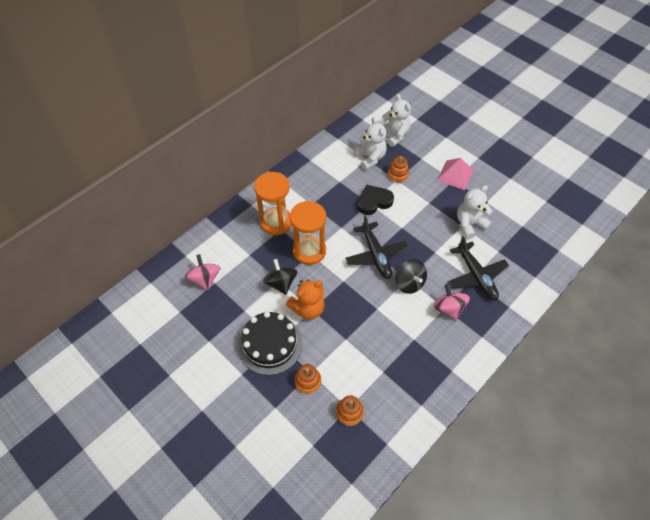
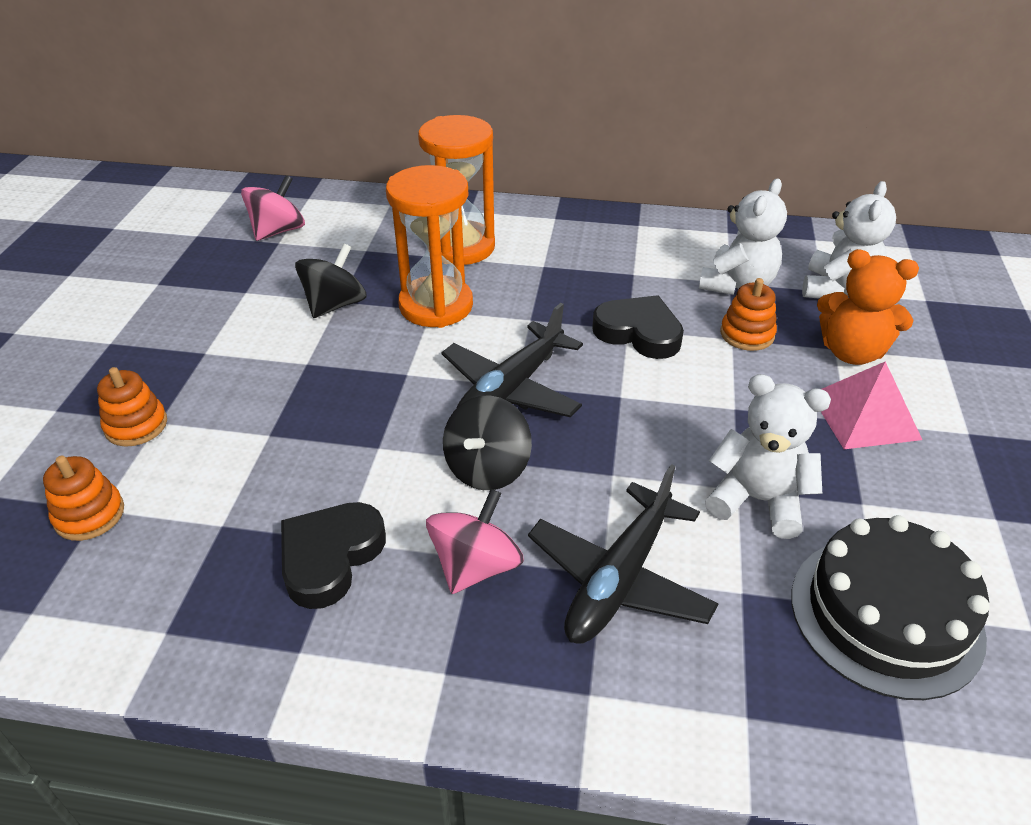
camera: 55 degrees right, 15 degrees down
black cake [238,312,302,375] -> black cake moved to [791,515,990,700]
orange teddy bear [286,280,325,320] -> orange teddy bear moved to [817,249,919,365]
none -> black heart [281,502,386,609]

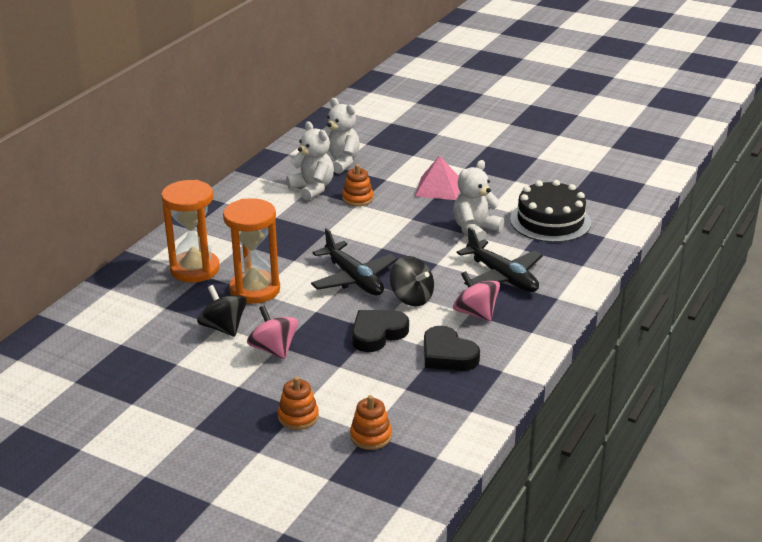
camera: 70 degrees left, 10 degrees down
pink spinning top [241,175,305,241] -> pink spinning top moved to [247,305,298,359]
black heart [592,295,684,359] -> black heart moved to [352,310,409,352]
orange teddy bear [817,249,919,365] -> none

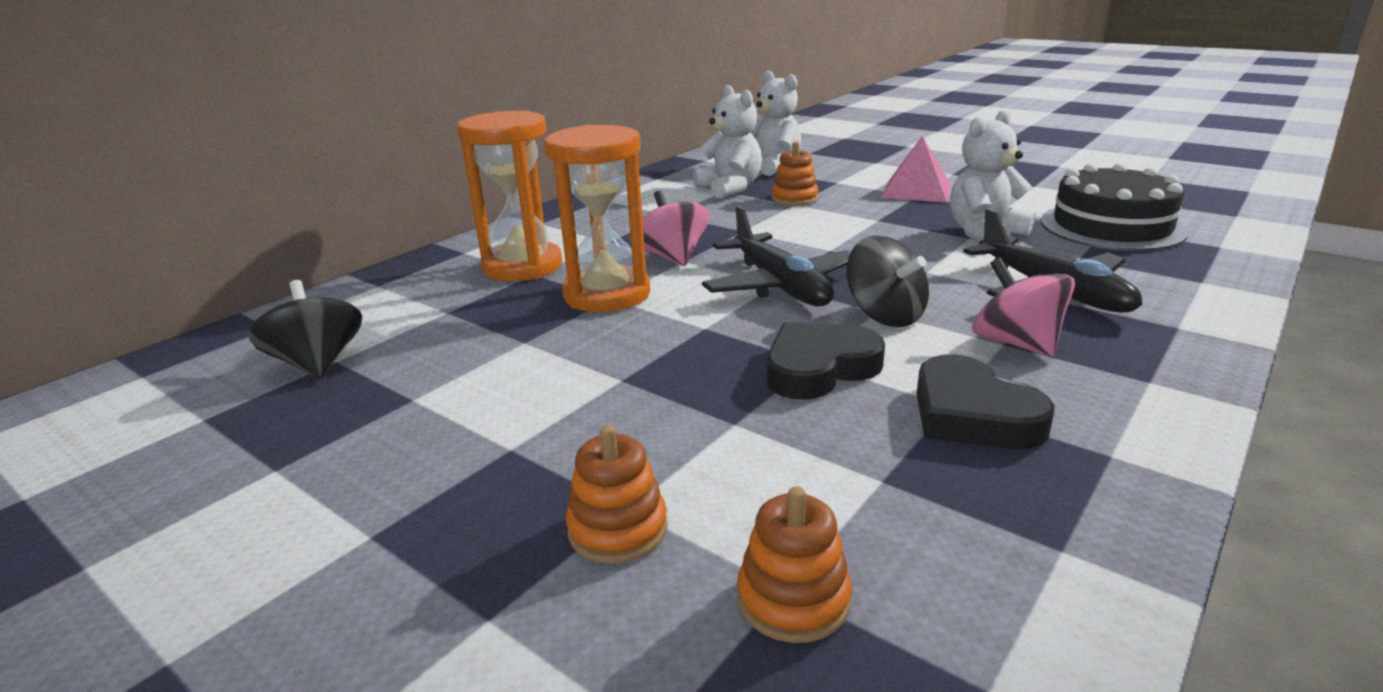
camera: 10 degrees right, 5 degrees down
black spinning top [197,285,247,337] -> black spinning top moved to [249,280,362,379]
pink spinning top [247,305,298,359] -> pink spinning top moved to [642,191,709,266]

